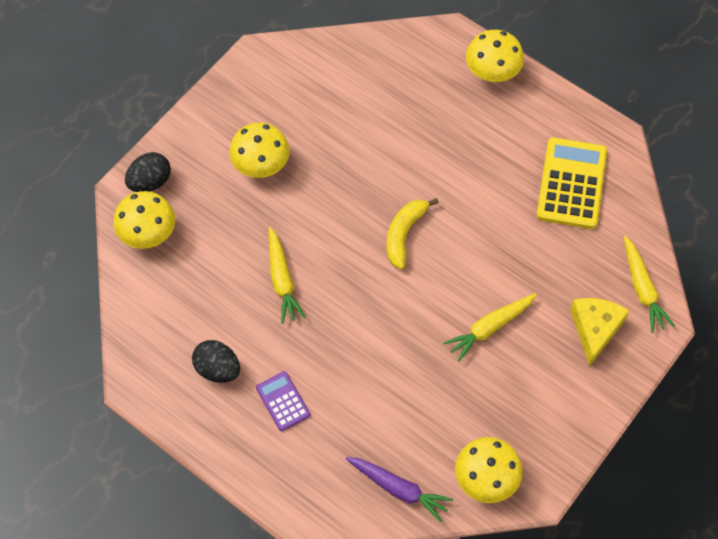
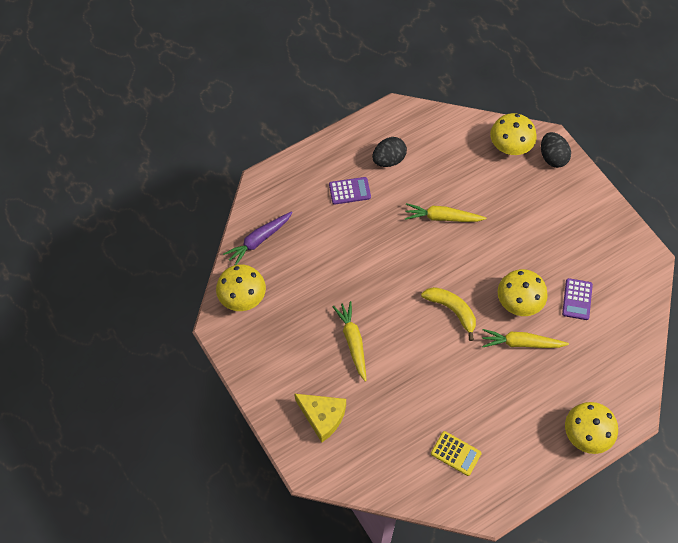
camera: 110 degrees right, 0 degrees up
yellow mushroom [229,122,290,178] -> yellow mushroom moved to [498,269,548,316]
yellow calculator [537,137,607,229] -> yellow calculator [431,431,482,476], size x0.54
yellow carrot [624,236,675,333] -> yellow carrot moved to [482,329,569,348]
none -> purple calculator [562,278,593,320]

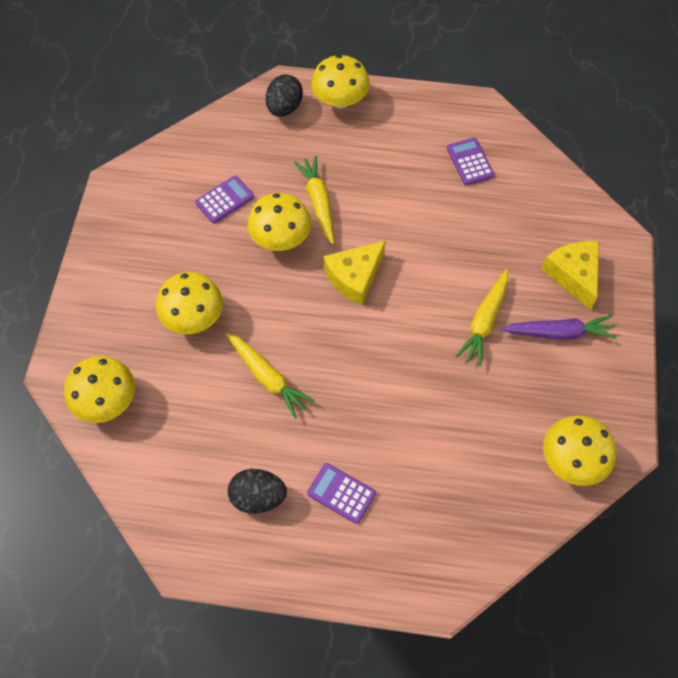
camera: 140 degrees left, 0 degrees up
purple carrot [223,211,293,265] -> purple carrot moved to [501,315,616,340]
yellow banana [421,287,476,341] -> yellow cheese [324,241,385,305]
yellow calculator [431,431,482,476] -> purple calculator [447,138,494,185]
yellow carrot [482,329,569,348] -> yellow carrot turned 150 degrees counterclockwise [294,156,334,244]
black egg [541,132,571,168] -> black egg moved to [266,74,303,117]
none -> yellow mushroom [156,272,223,334]

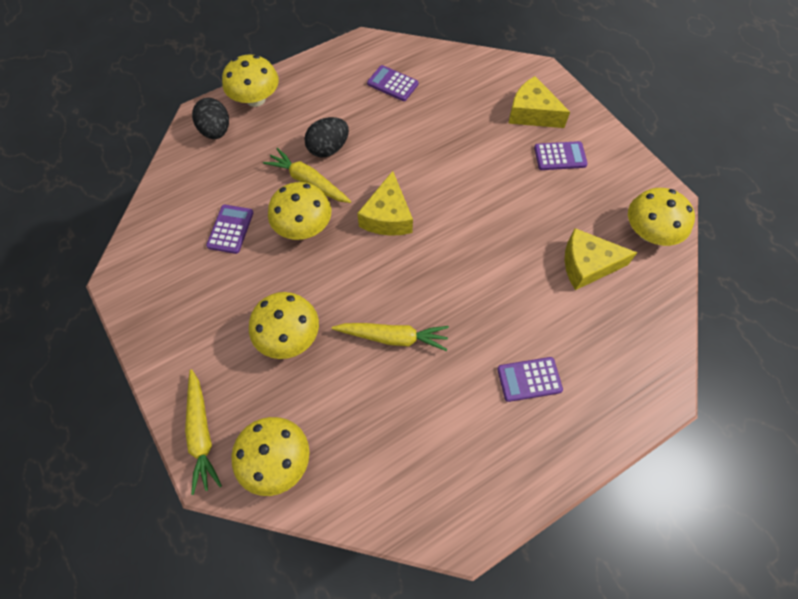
camera: 40 degrees left, 0 degrees up
black egg [228,469,287,514] -> black egg moved to [304,117,349,157]
yellow carrot [456,269,508,366] -> yellow carrot moved to [185,369,222,495]
purple carrot [501,315,616,340] -> purple calculator [534,141,588,170]
none -> yellow cheese [565,228,638,290]

